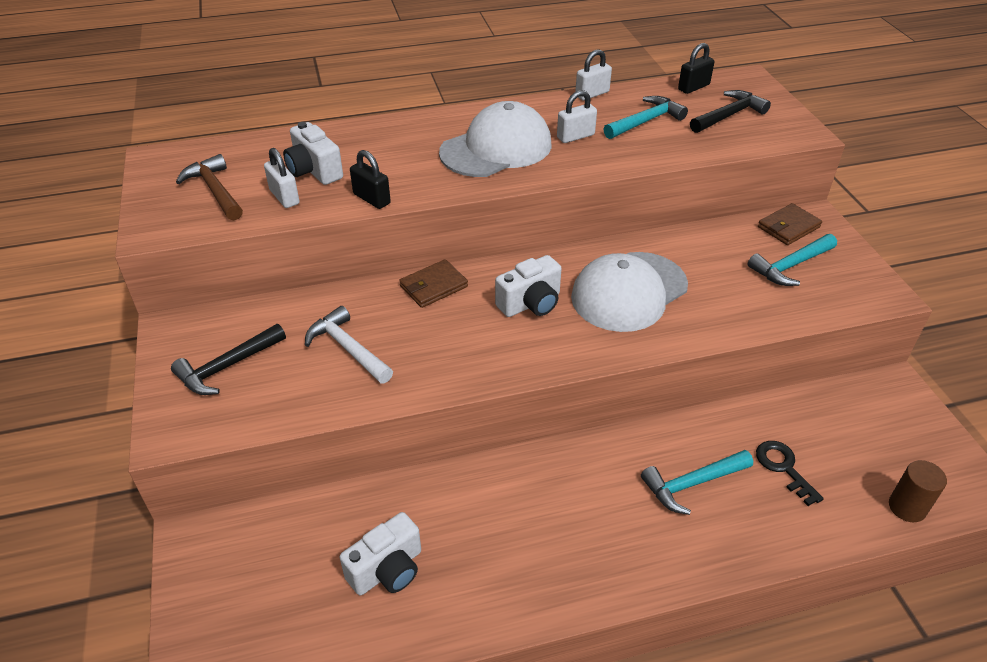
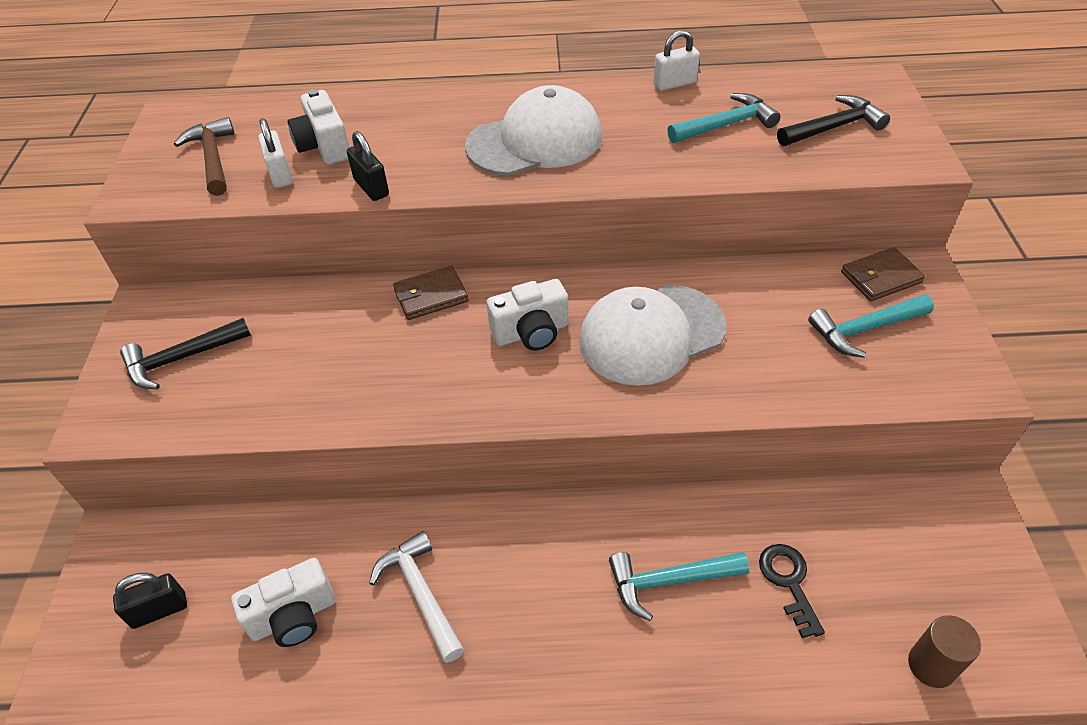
camera: 15 degrees right, 5 degrees up
white hammer [305,306,393,384] -> white hammer moved to [369,531,465,663]
white padlock [557,90,597,143] -> none
black padlock [678,43,715,94] -> black padlock moved to [113,573,187,629]

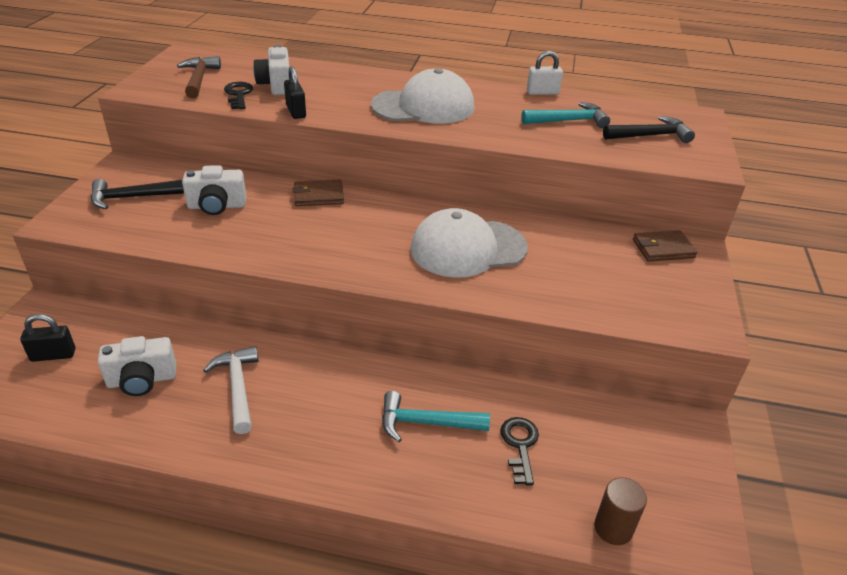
camera: 10 degrees right, 10 degrees down
white padlock [258,118,292,188] -> black key [224,82,253,109]
white camera [486,279,568,350] -> white camera moved to [182,165,246,215]
turquoise hammer [808,294,934,358] -> none

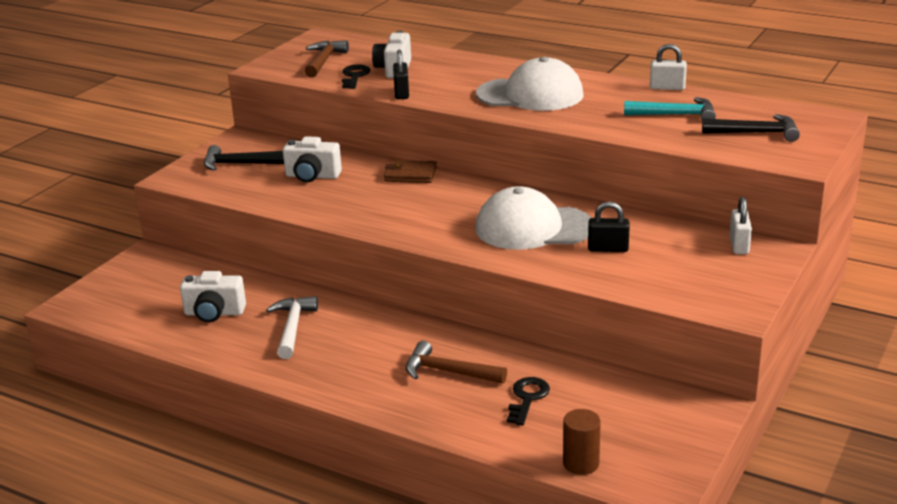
camera: 20 degrees right, 10 degrees down
black padlock [20,314,75,362] -> black padlock moved to [588,201,630,252]
turquoise hammer [382,391,490,442] -> brown hammer [406,341,507,384]
brown wallet [633,230,697,262] -> white padlock [729,197,752,254]

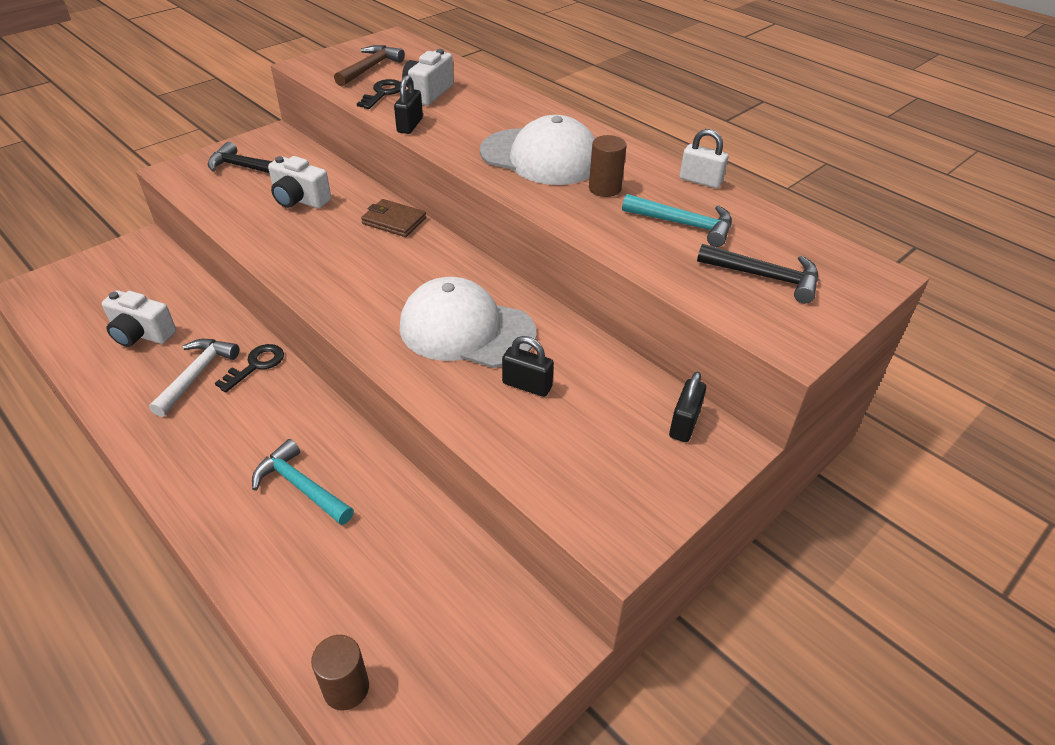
camera: 15 degrees right, 15 degrees up
brown hammer [406,341,507,384] -> turquoise hammer [252,439,354,525]
black key [507,377,550,426] -> black key moved to [215,344,284,393]
white padlock [729,197,752,254] -> black padlock [669,372,706,442]
none -> brown cylinder [589,135,627,197]

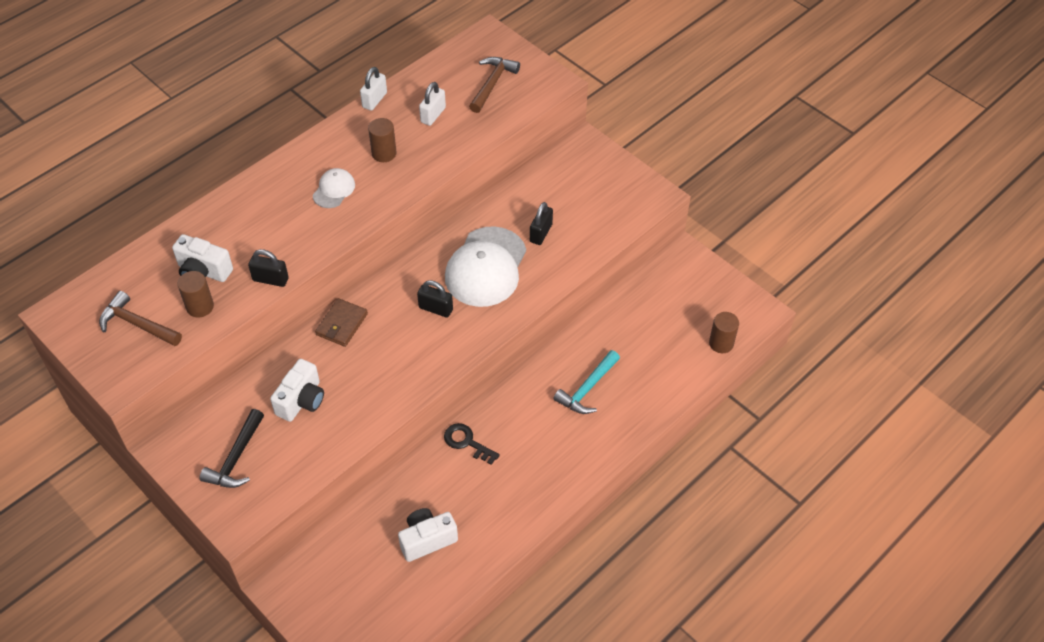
camera: 90 degrees left, 10 degrees up
white camera [102,290,176,347] -> white camera turned 135 degrees counterclockwise [398,508,458,562]
white hammer [149,339,239,417] -> none
black key [357,79,401,109] -> brown cylinder [177,271,214,318]
white cap [480,115,595,185] -> white cap [313,168,355,208], size x0.48
turquoise hammer [622,194,732,247] -> white padlock [419,82,446,126]
black padlock [669,372,706,442] -> black padlock moved to [417,280,453,317]
black hammer [697,244,819,303] -> brown hammer [469,57,520,113]

